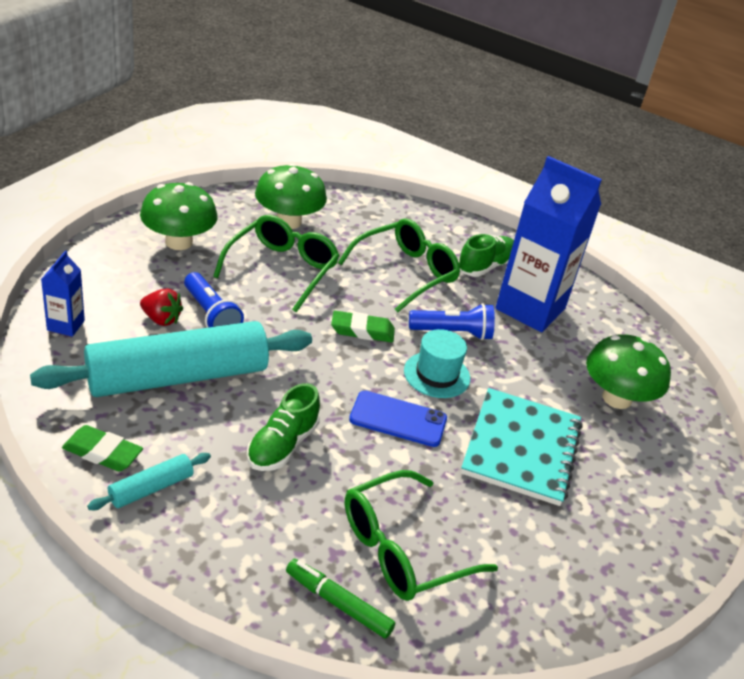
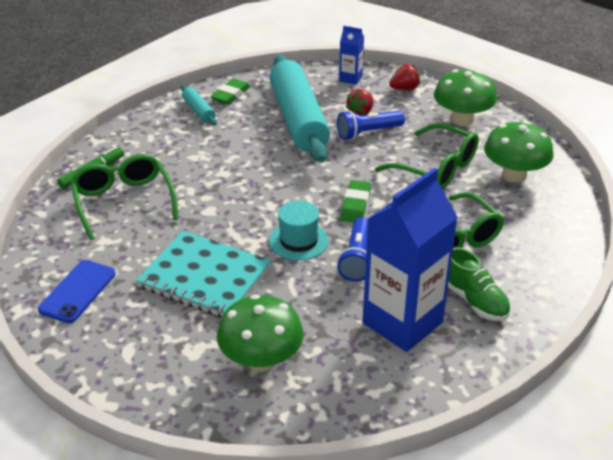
camera: 105 degrees right, 0 degrees up
green shoe [247,383,320,471] -> none
blue phone [349,390,447,447] -> blue phone moved to [38,260,116,323]
none -> red strawberry [389,64,420,90]

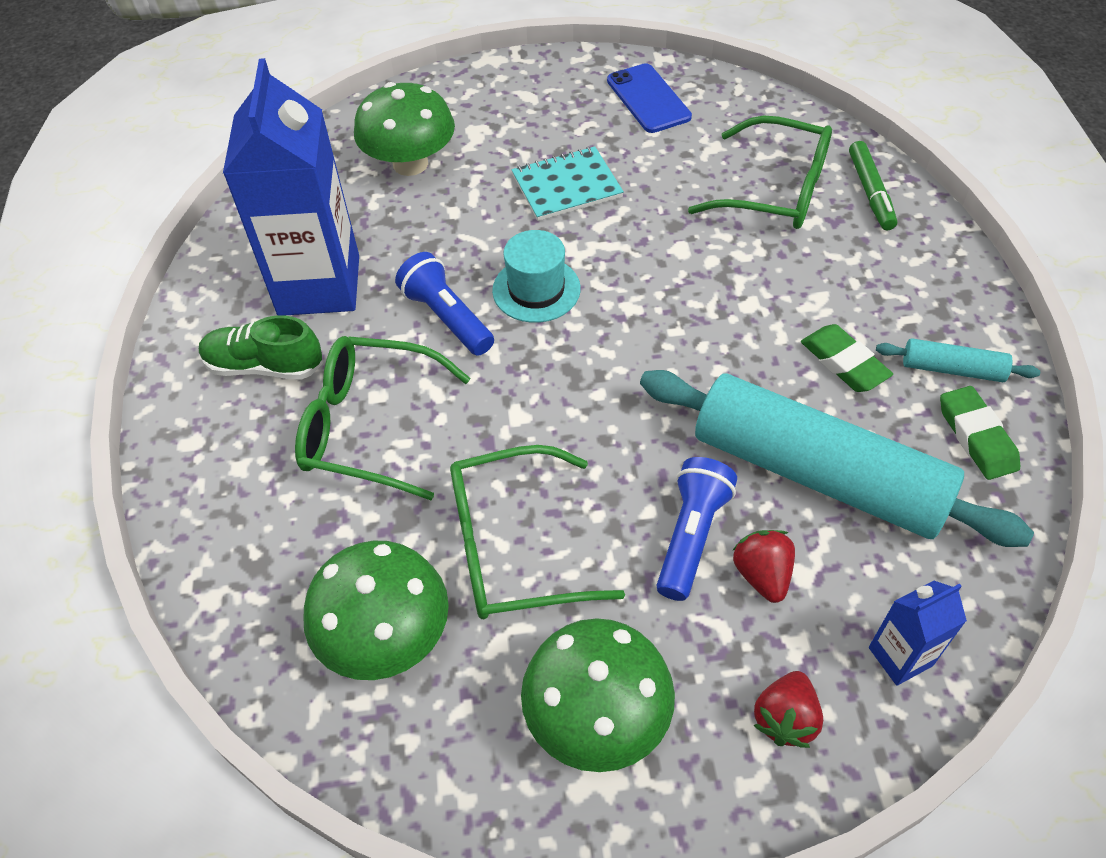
camera: 135 degrees right, 15 degrees up
turquoise notebook [136,231,271,318] -> turquoise notebook [511,146,624,221], size x0.66
green eraser [340,180,371,222] -> green eraser moved to [801,324,893,392]

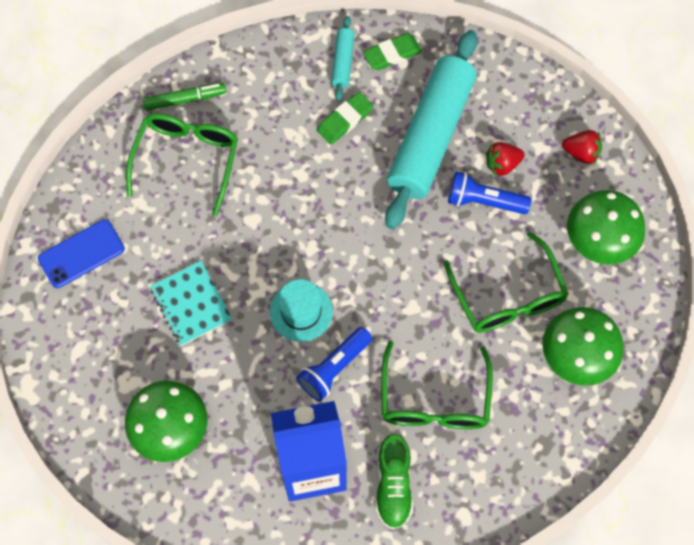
camera: 100 degrees left, 15 degrees up
blue carton [869,581,967,686] -> none

